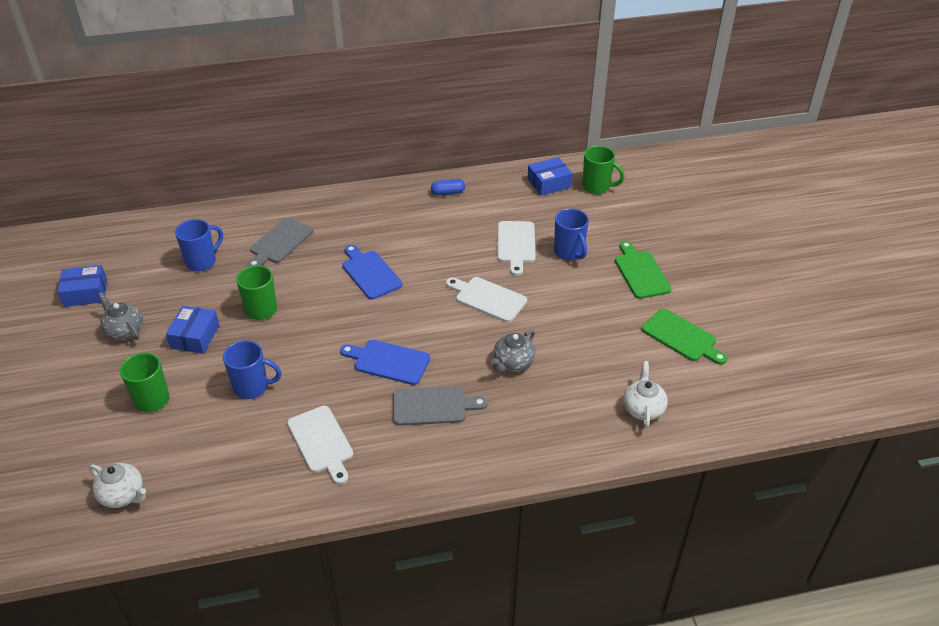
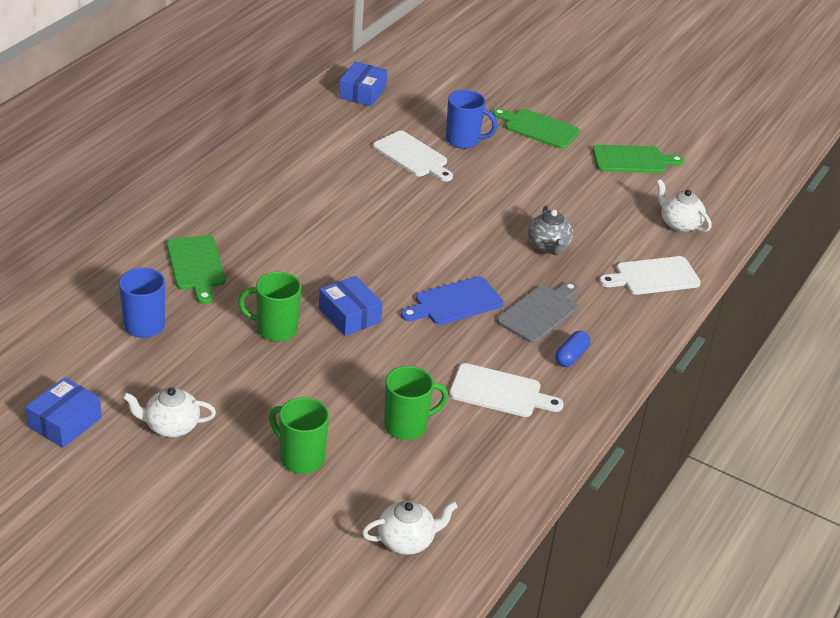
camera: 50 degrees left, 5 degrees down
grey teapot [98,292,143,340] -> white teapot [123,387,216,437]
blue box [166,306,219,354] -> blue box moved to [319,276,383,336]
blue mug [223,340,281,399] -> none
grey cutting board [248,218,313,267] -> green cutting board [167,235,225,304]
blue cutting board [342,245,403,299] -> none
blue capsule [431,179,465,196] -> blue capsule moved to [555,331,590,367]
white cutting board [446,277,527,322] -> white cutting board moved to [599,256,701,295]
green mug [582,146,625,194] -> green mug moved to [384,366,448,440]

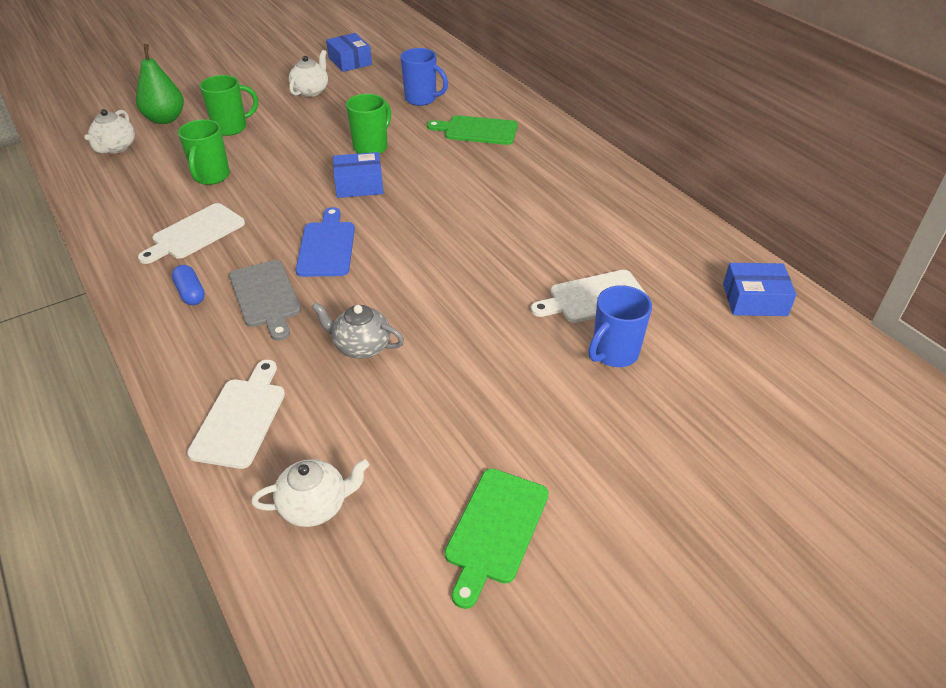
camera: 120 degrees right, 5 degrees up
blue box [339,61,387,106] -> blue box turned 45 degrees counterclockwise [723,263,796,316]
green cutting board [492,108,580,149] -> none
none -> green pear [136,44,184,124]

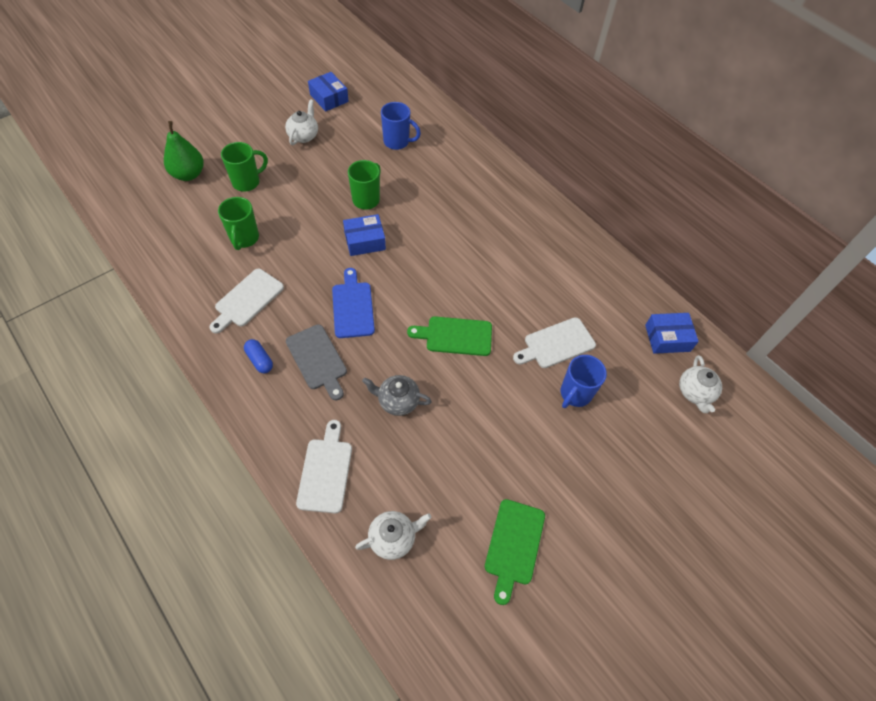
camera: 10 degrees left, 15 degrees up
white teapot [84,109,135,154] -> white teapot moved to [679,355,722,413]
green cutting board [427,115,518,145] -> green cutting board moved to [407,316,492,356]

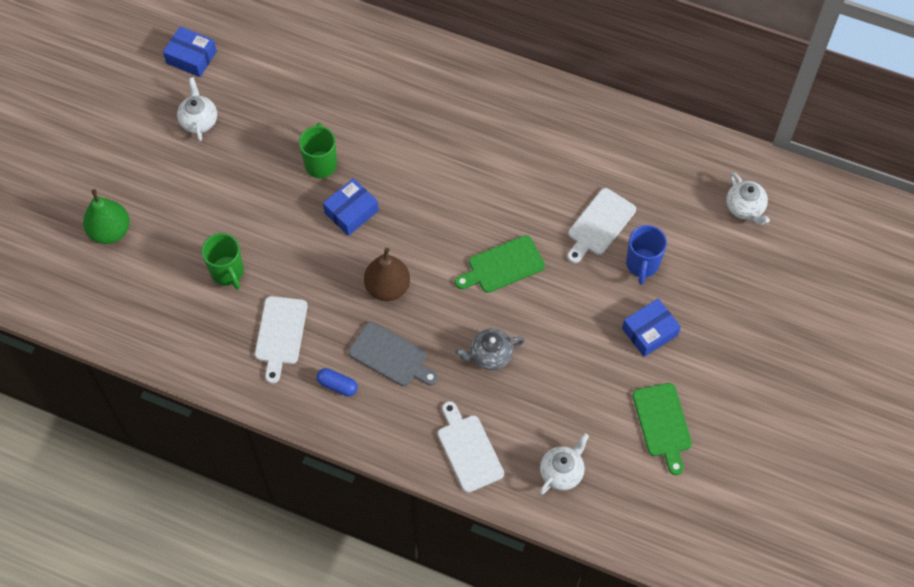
camera: 25 degrees left, 5 degrees up
green mug [221,142,268,192] -> none
blue cutting board [332,268,375,338] -> brown pear [364,248,410,301]
blue mug [381,102,421,150] -> none
blue box [645,313,699,354] -> blue box moved to [622,298,681,357]

